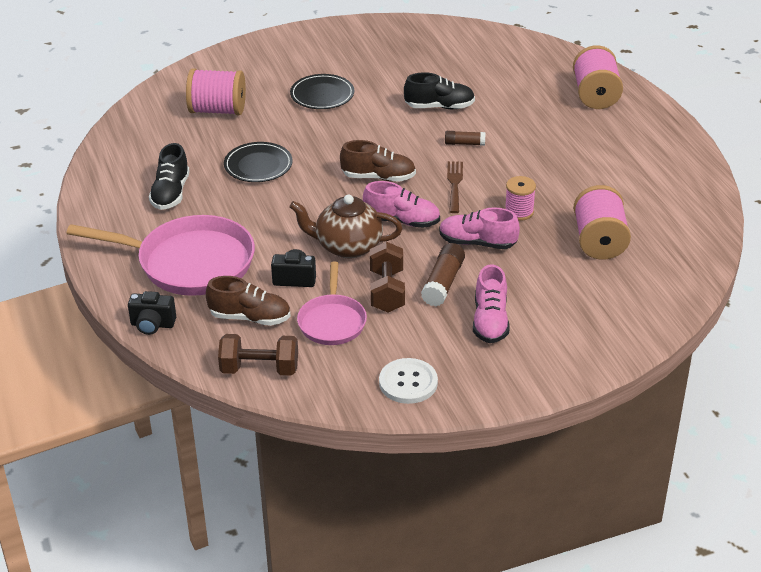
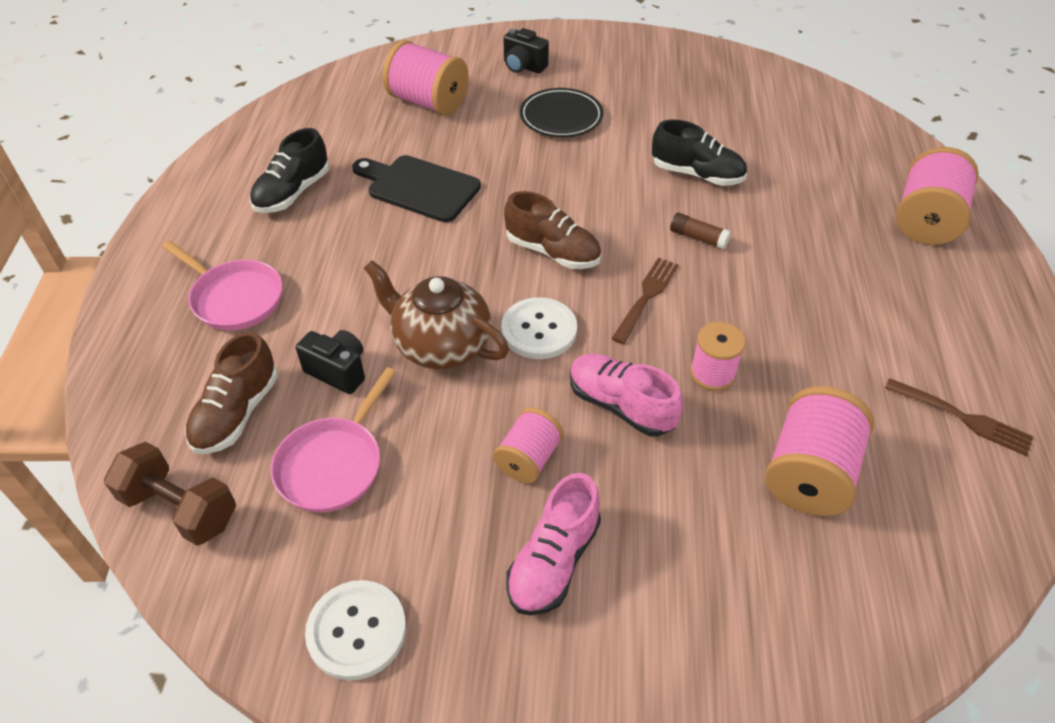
camera: 25 degrees right, 10 degrees up
pink pan [66,215,255,296] -> pink pan [162,241,283,330], size x0.57
black camera [128,291,176,335] -> black camera moved to [503,28,549,73]
brown shoe [206,276,291,326] -> brown shoe turned 75 degrees clockwise [185,332,278,454]
black plate [224,142,293,182] -> black cutting board [352,155,481,222]
pink shoe [363,181,440,228] -> white button [501,297,577,359]
brown dumbbell [370,242,405,313] -> none
brown glue stick [421,243,465,307] -> pink spool [493,407,564,483]
none -> brown fork [885,378,1034,456]

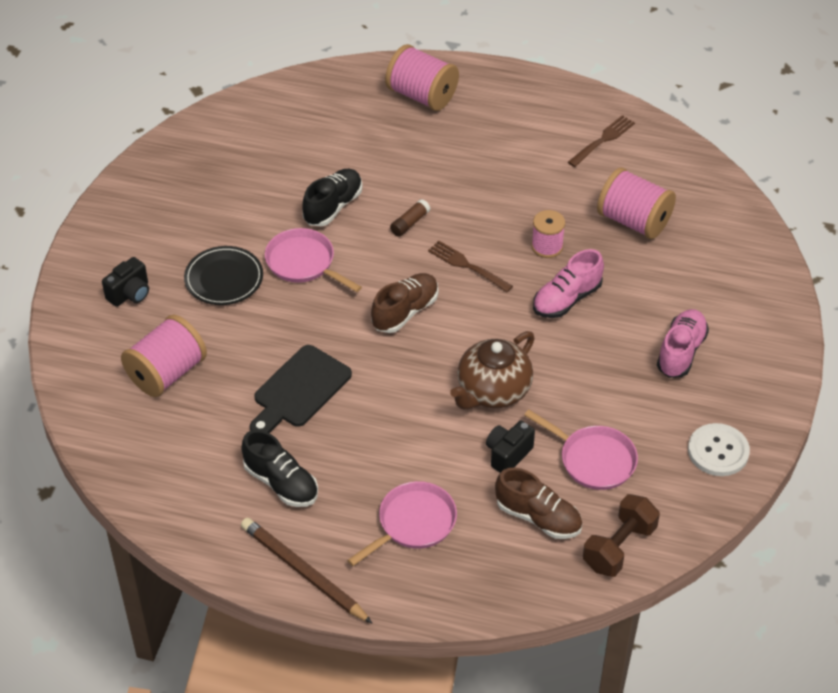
camera: 80 degrees left, 0 degrees up
pink spool [493,407,564,483] -> none
white button [501,297,577,359] -> none
pink shoe [506,473,601,615] -> pink shoe turned 105 degrees counterclockwise [657,309,709,378]
none -> brown pencil [241,518,372,623]
none -> pink pan [265,228,362,292]

